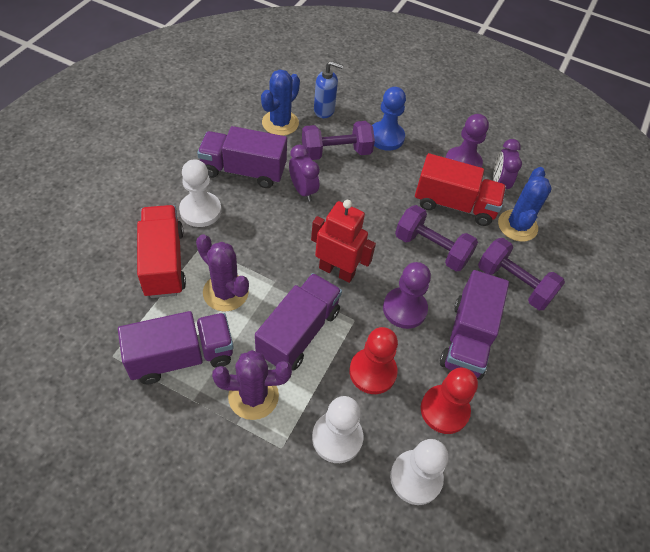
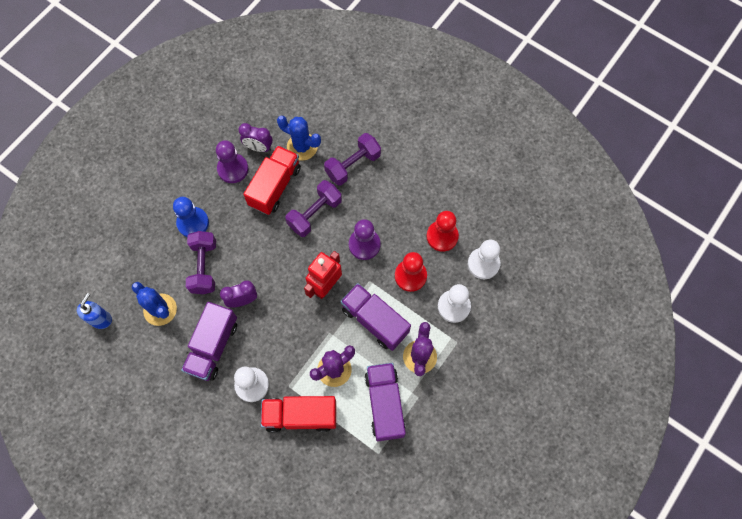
camera: 75 degrees left, 15 degrees up
blue soap dispenser [314,61,343,118] -> blue soap dispenser moved to [77,293,112,329]
purple truck [440,270,509,380] -> none

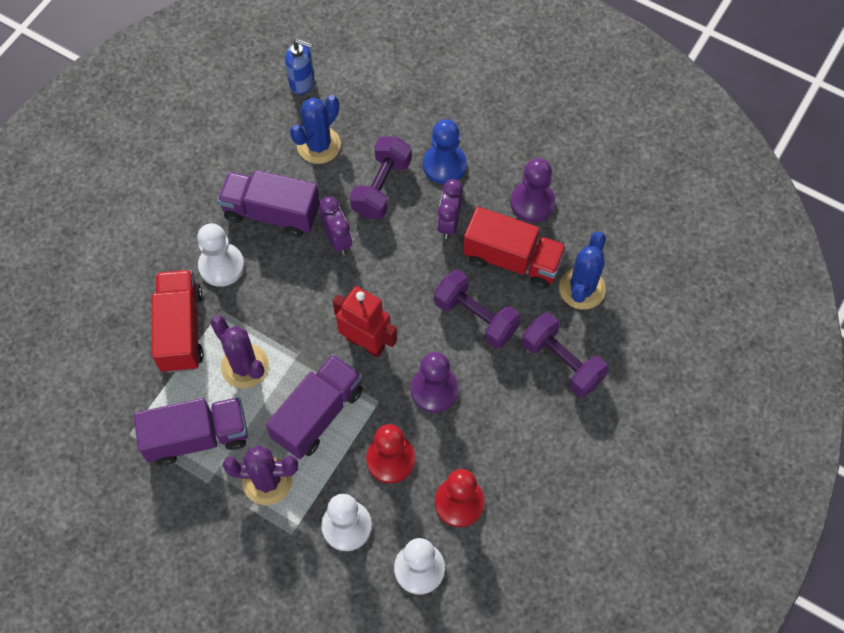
camera: 85 degrees right, 5 degrees down
purple dumbbell [186,231,216,294] -> purple dumbbell turned 60 degrees counterclockwise [350,136,412,219]
purple clock [238,123,273,152] -> purple clock moved to [437,179,463,239]

